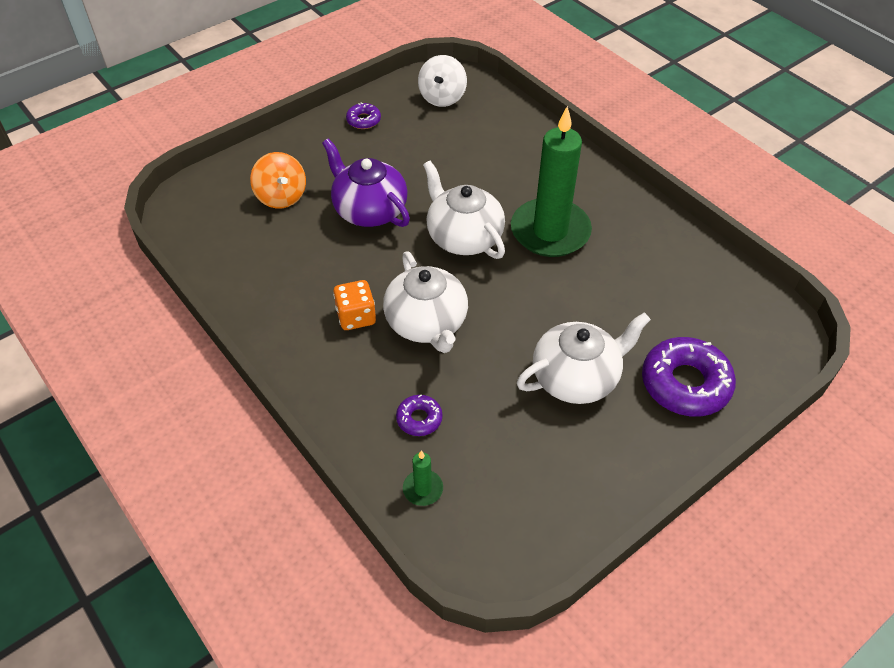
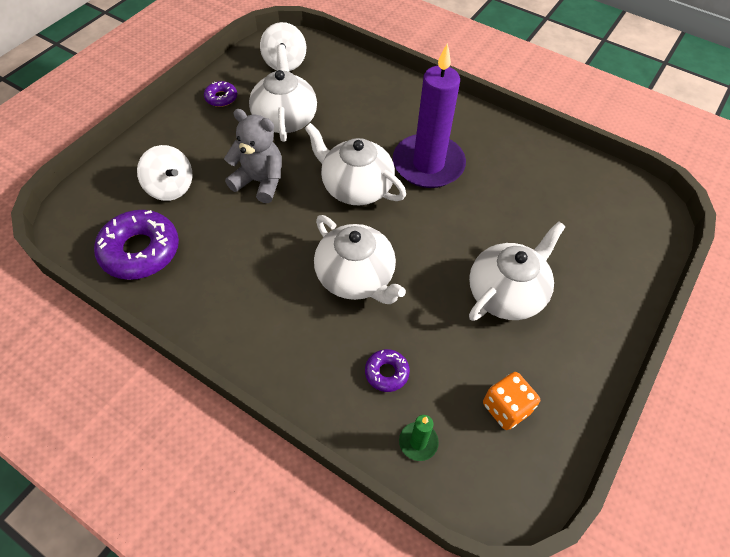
camera: 20 degrees left, 5 degrees up
orange spinning top [250,152,306,208] -> white spinning top [137,145,192,201]
purple teapot [322,138,410,227] -> grey teddy bear [224,109,282,203]
orange dice [333,280,376,330] -> orange dice moved to [483,372,540,430]
green candle [511,106,592,257] -> purple candle [393,43,466,188]
purple donut [642,337,736,417] -> purple donut moved to [94,210,179,280]
none -> white teapot [249,44,317,142]

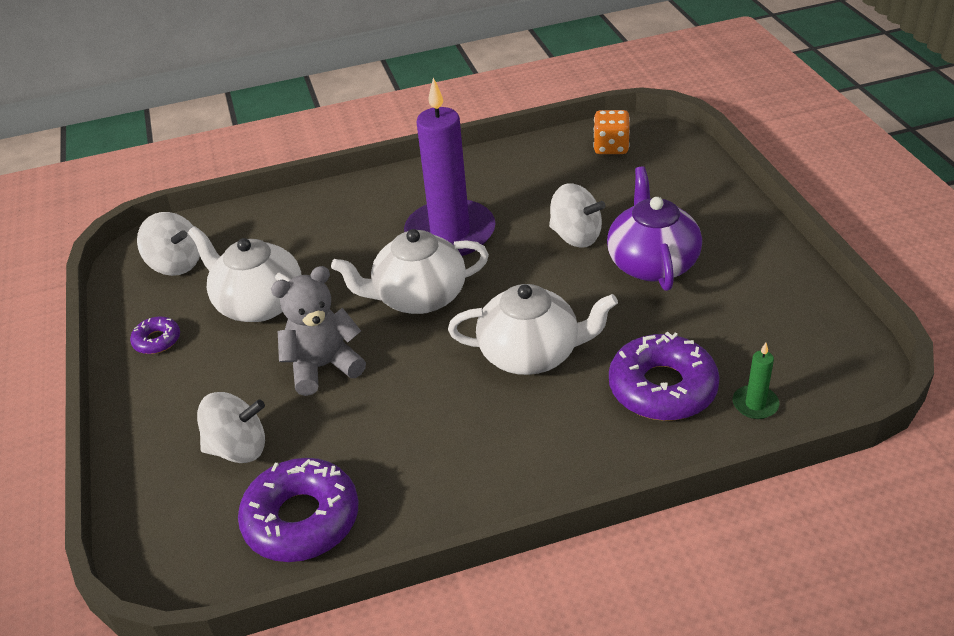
camera: 45 degrees left, 15 degrees down
purple donut [365,349,410,392] -> purple donut [609,332,720,421], size x2.02
white teapot [469,221,566,321] -> purple teapot [607,166,702,291]
orange dice [483,372,540,430] -> orange dice moved to [593,110,630,154]
none -> white spinning top [549,183,606,248]

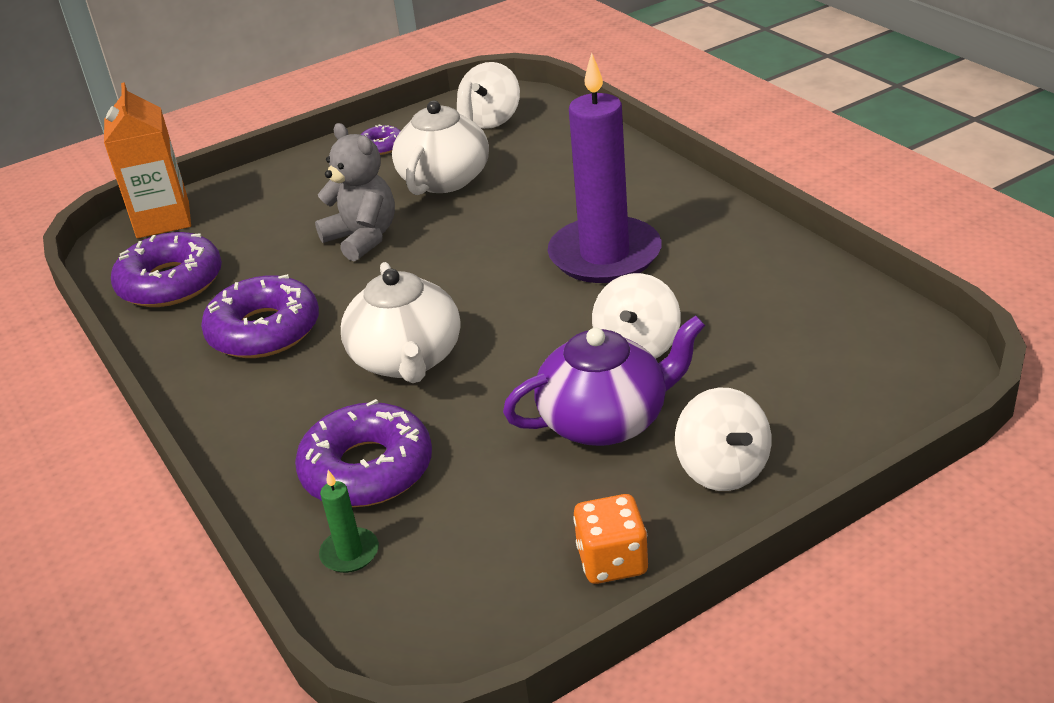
camera: 75 degrees right, 5 degrees down
white spinning top [197,392,265,463] -> white spinning top moved to [675,388,771,491]
white teapot [331,229,489,314] -> none
orange dice [593,110,630,154] -> orange dice moved to [573,494,648,584]
none -> orange carton [104,82,191,238]
none -> purple donut [201,274,319,358]

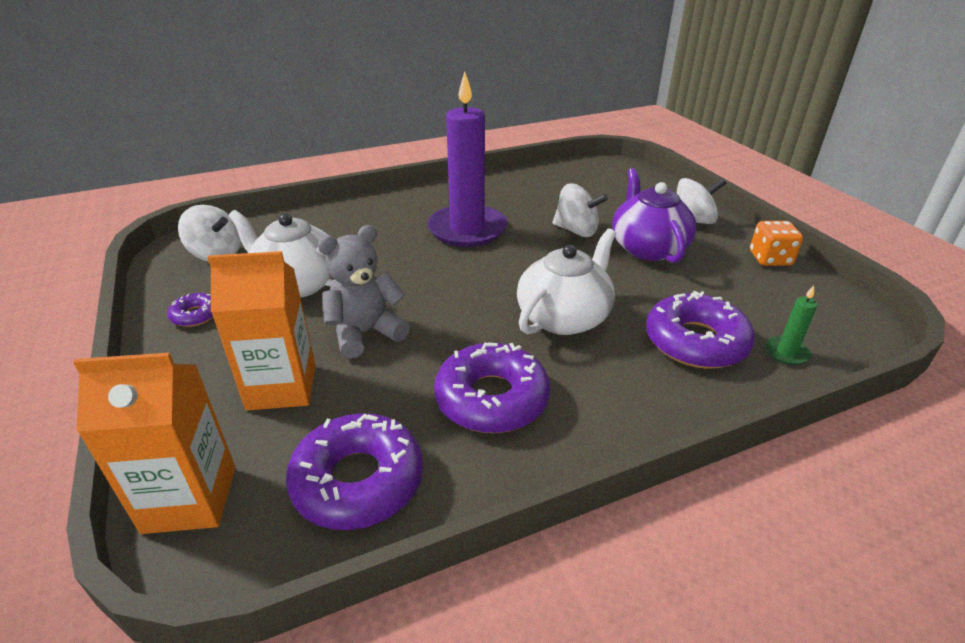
camera: 85 degrees left, 0 degrees up
white teapot [341,262,460,383] -> white teapot turned 45 degrees counterclockwise [517,228,616,335]
none -> orange carton [207,251,316,411]

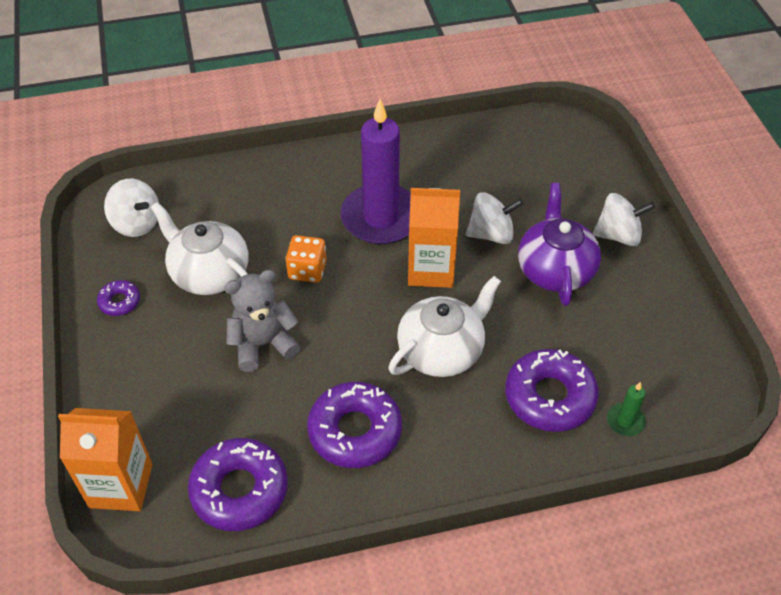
camera: 10 degrees right, 15 degrees up
orange carton [207,251,316,411] -> orange carton moved to [408,188,460,288]
white spinning top [553,183,608,237] -> white spinning top turned 45 degrees counterclockwise [466,192,523,244]
orange dice [750,221,803,266] -> orange dice moved to [285,235,327,283]

